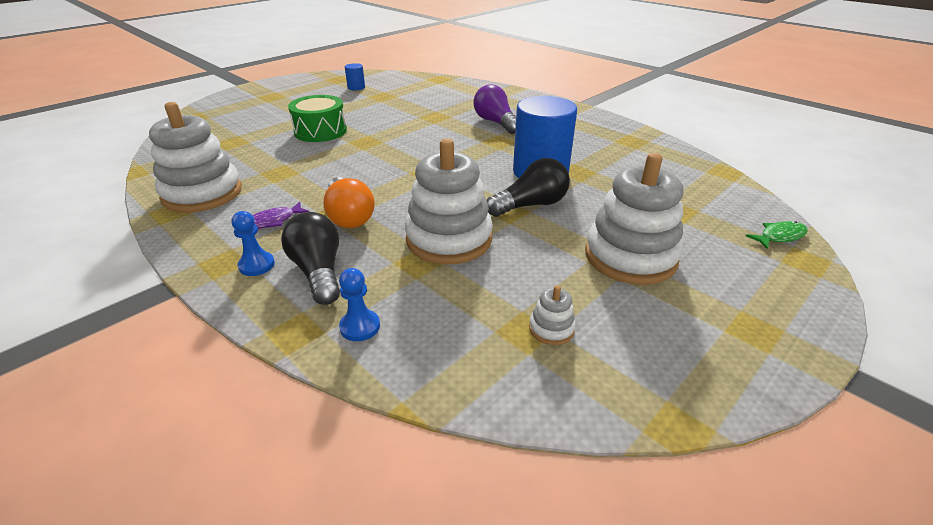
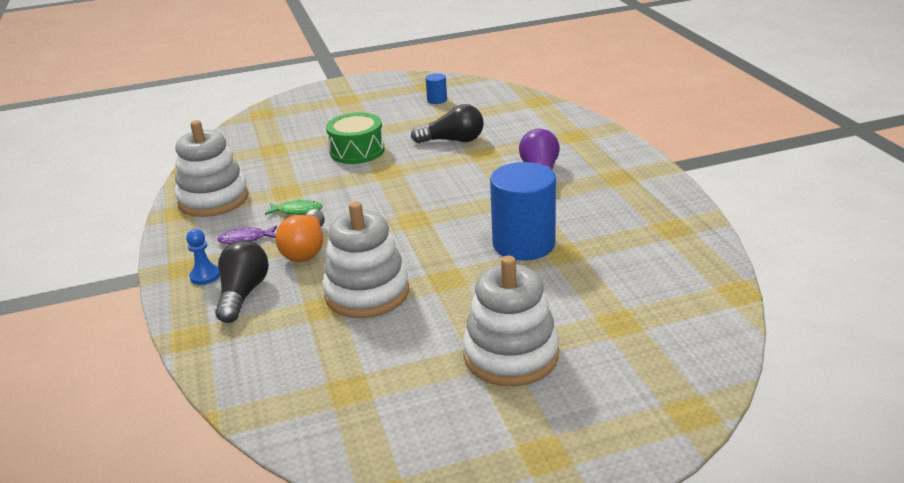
camera: 30 degrees right, 5 degrees down
blue pawn [339,268,380,341] -> none
black light bulb [487,158,570,217] -> black light bulb moved to [411,104,484,143]
white stacking toy [529,285,576,345] -> none
green fish [746,221,808,249] -> green fish moved to [265,199,323,215]

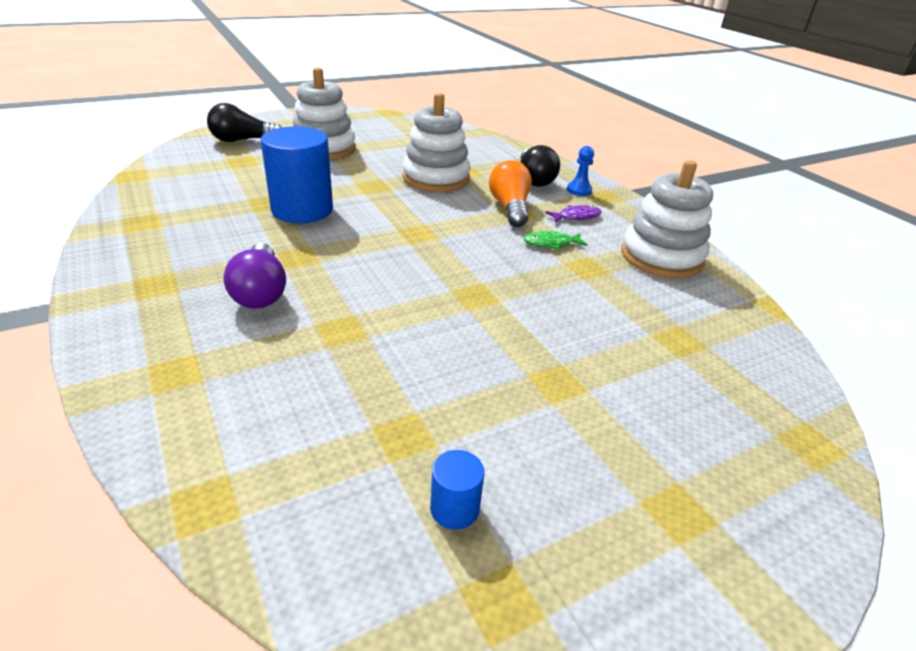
camera: 165 degrees right, 5 degrees up
green drum [326,113,385,164] -> none
black light bulb [411,104,484,143] -> black light bulb moved to [207,103,282,142]

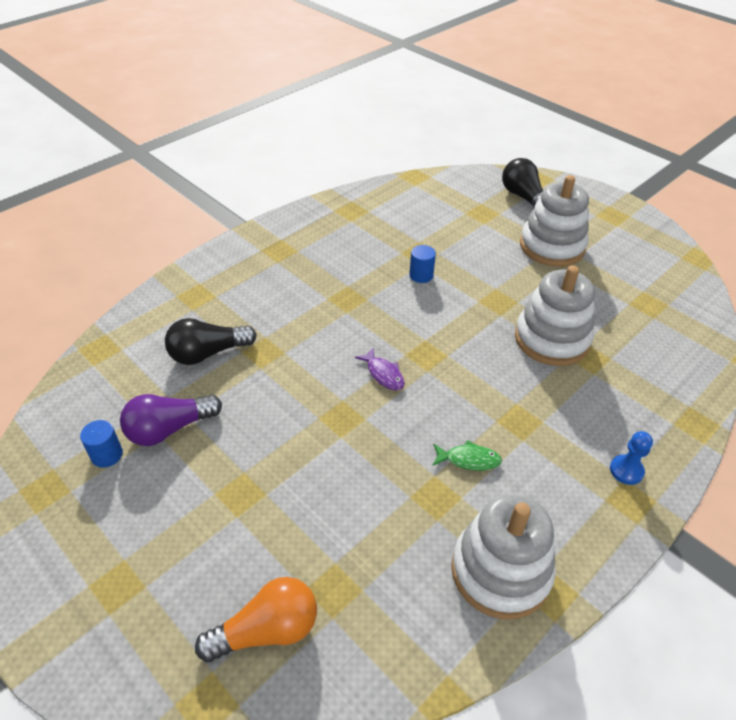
camera: 75 degrees right, 10 degrees up
purple light bulb [223,243,286,309] -> purple light bulb moved to [120,394,222,446]
blue cylinder [261,126,333,223] -> blue cylinder [409,245,436,283], size x0.44
orange light bulb [489,160,532,227] -> orange light bulb moved to [195,577,317,662]
black light bulb [521,145,560,187] -> black light bulb moved to [165,318,257,365]
green fish [524,231,588,250] -> green fish turned 120 degrees clockwise [432,440,502,471]
purple fish [545,205,602,223] -> purple fish moved to [355,347,405,390]

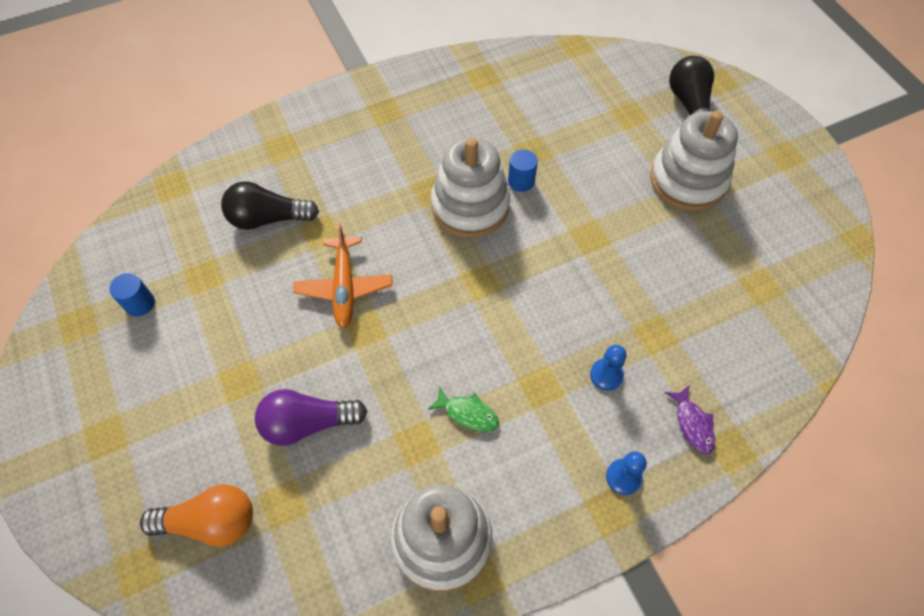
camera: 20 degrees right, 15 degrees up
purple light bulb [120,394,222,446] -> purple light bulb moved to [255,389,367,446]
purple fish [355,347,405,390] -> purple fish moved to [665,385,715,454]
white stacking toy [515,265,595,366] -> white stacking toy moved to [431,137,510,238]
none -> orange plane [293,223,393,328]
none -> blue pawn [590,345,627,391]

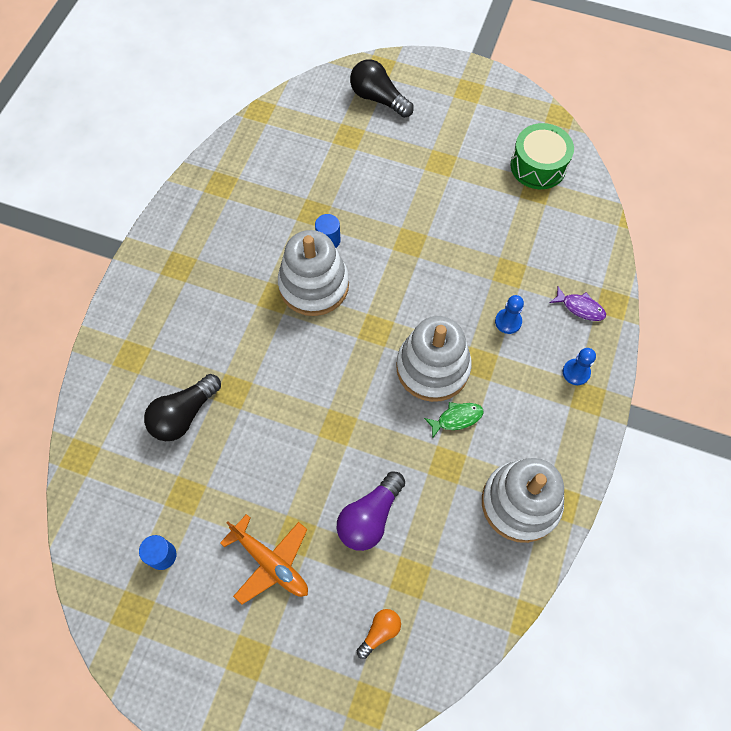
camera: 45 degrees left, 5 degrees up
orange light bulb [140,484,253,547] -> orange light bulb [357,609,401,659], size x0.57
orange plane [293,223,393,328] -> orange plane moved to [220,514,308,605]
white stacking toy [650,111,738,211] -> white stacking toy moved to [396,316,472,402]
none -> green drum [510,123,574,189]

